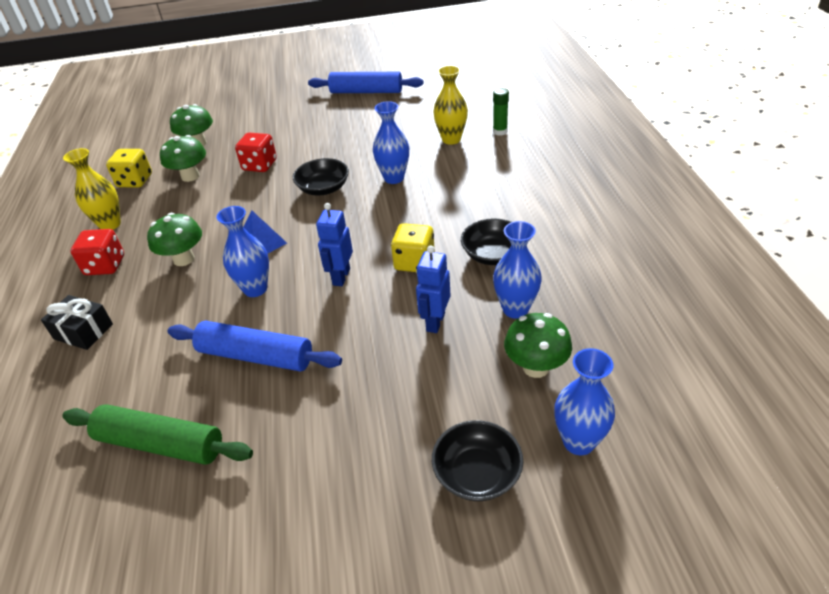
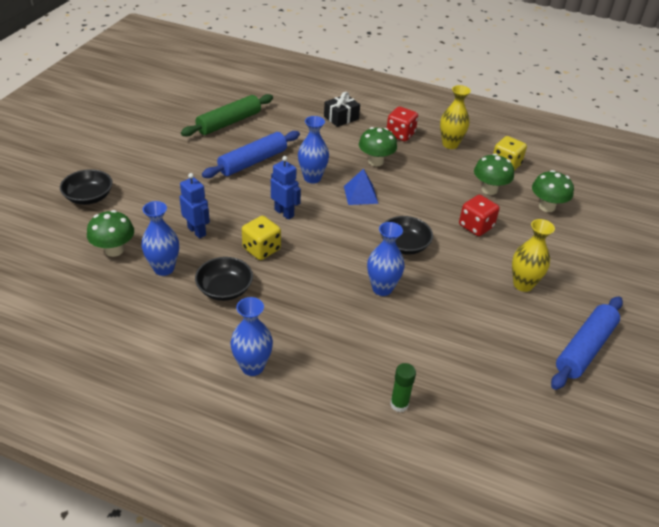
camera: 115 degrees right, 0 degrees up
yellow vase [433,66,468,145] -> yellow vase moved to [512,219,555,292]
blue vase [554,348,615,455] -> blue vase moved to [230,297,273,376]

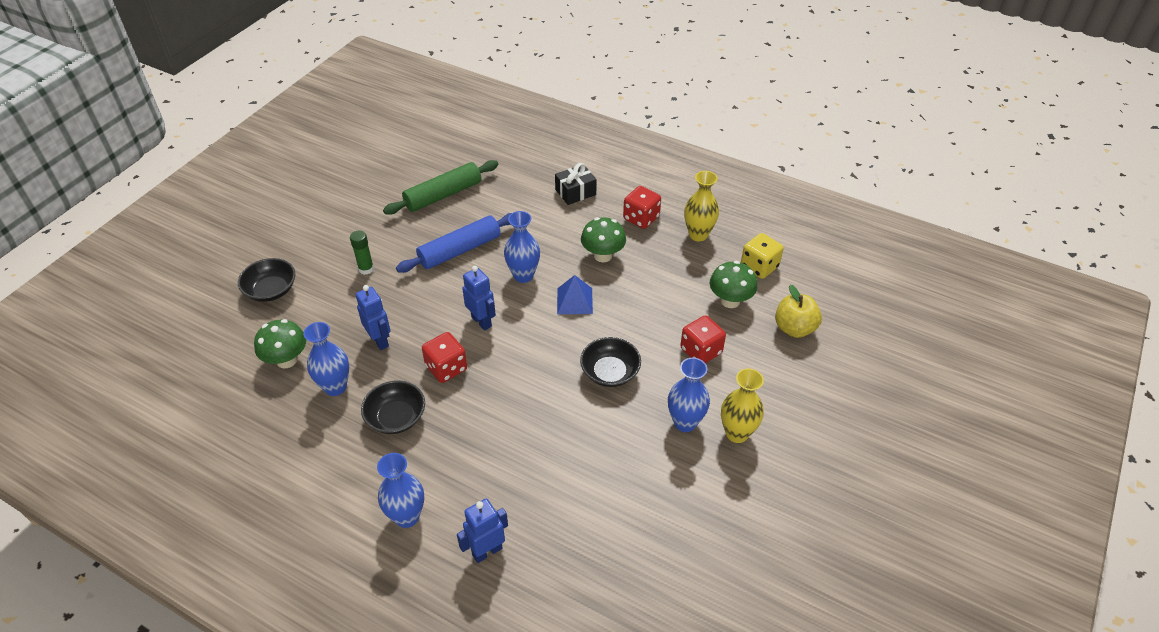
camera: 10 degrees right, 5 degrees up
yellow dice [242,216,281,260] -> red dice [422,332,467,383]
blue vase [367,222,405,296] -> blue vase moved to [668,358,710,432]
green glue stick [390,363,416,412] -> green glue stick moved to [350,231,374,275]
green mushroom [532,170,574,212] -> yellow apple [775,285,822,338]
blue rolling pin [551,296,623,390] -> none
none -> blue robot [457,499,508,563]

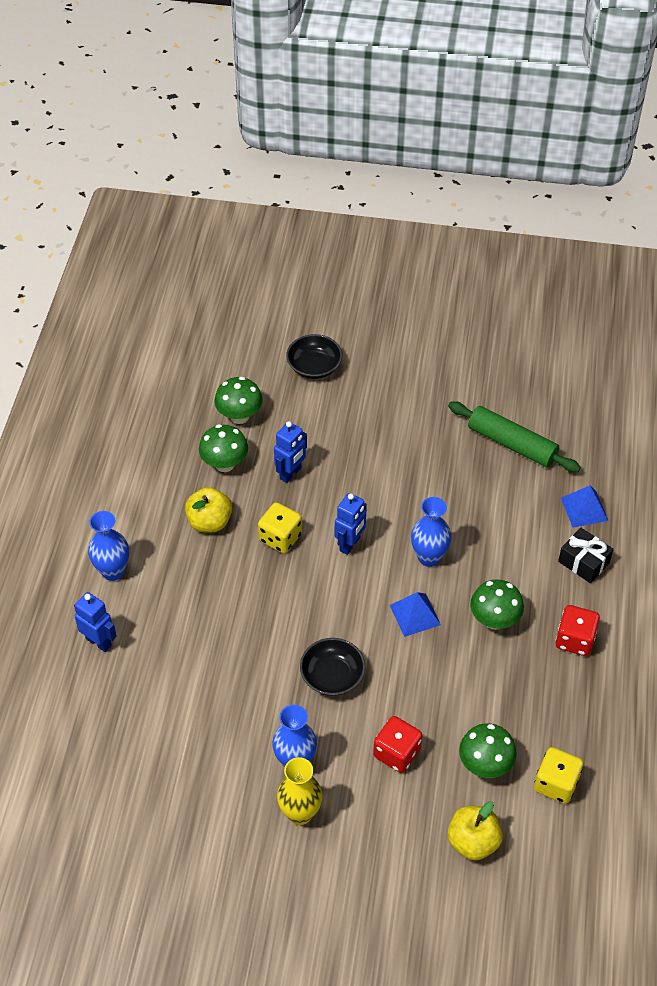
camera: 70 degrees right, 5 degrees up
blue vase [303,322,349,396] -> green mushroom [199,424,248,472]
green glue stick [350,231,374,275] -> none
black bowl [361,380,425,434] -> yellow apple [185,487,232,532]
blue rolling pin [396,213,512,273] -> none
red dice [422,332,467,383] -> yellow dice [258,502,302,553]
yellow vase [684,171,719,241] -> none
none -> blue pyramid [561,486,608,527]

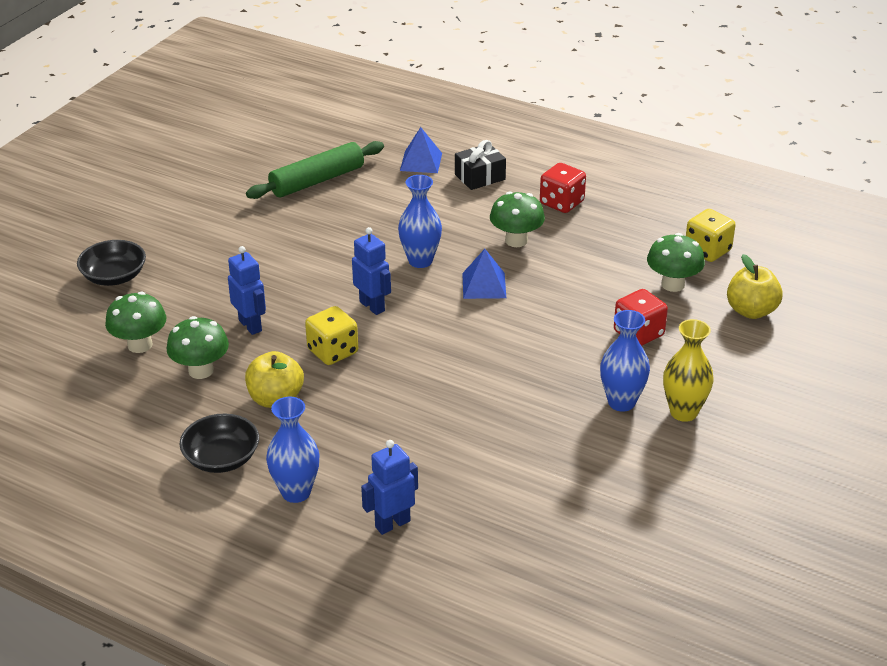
camera: 70 degrees left, 15 degrees down
black bowl [300,638,365,696] -> black bowl moved to [179,414,259,473]

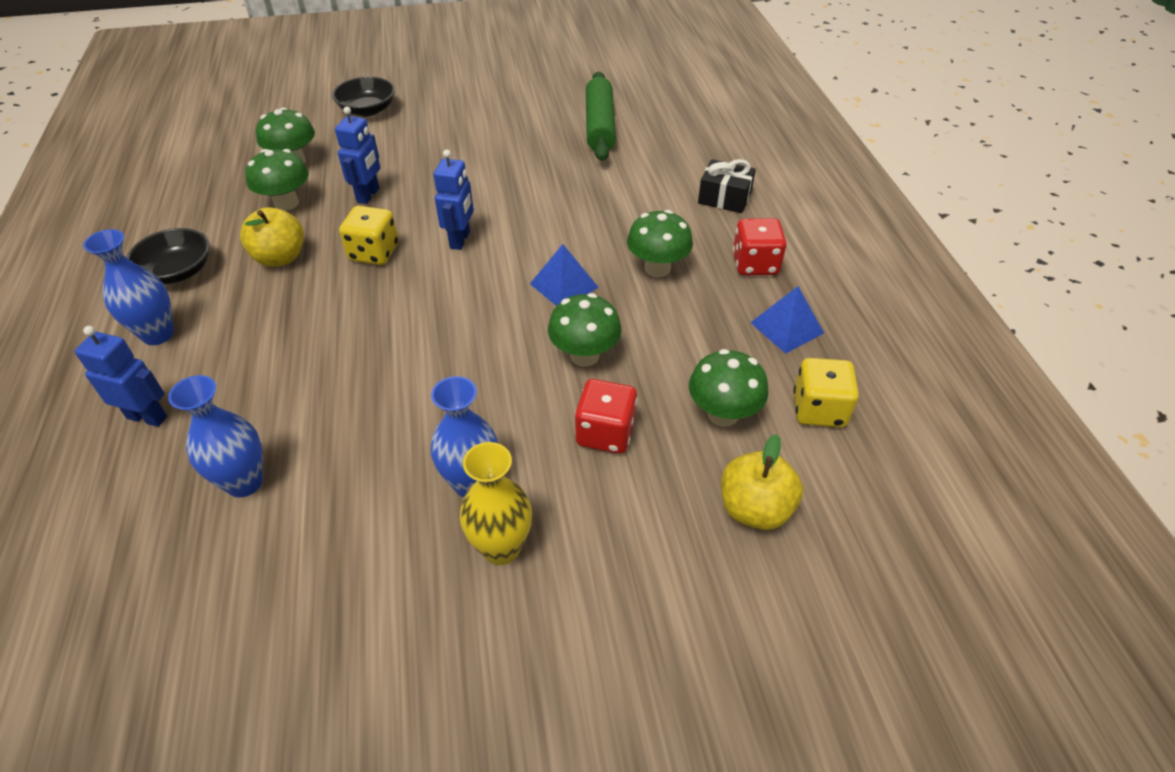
camera: 50 degrees right, 10 degrees up
green rolling pin [246,141,384,199] -> green rolling pin turned 75 degrees clockwise [586,72,616,161]
blue vase [398,175,442,268] -> blue vase moved to [168,375,263,497]
blue pyramid [400,127,442,173] -> blue pyramid moved to [750,286,824,354]
none -> green mushroom [548,293,622,367]

